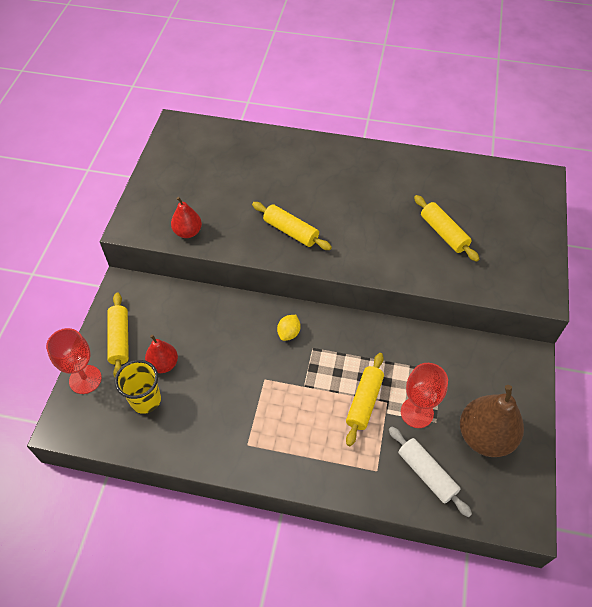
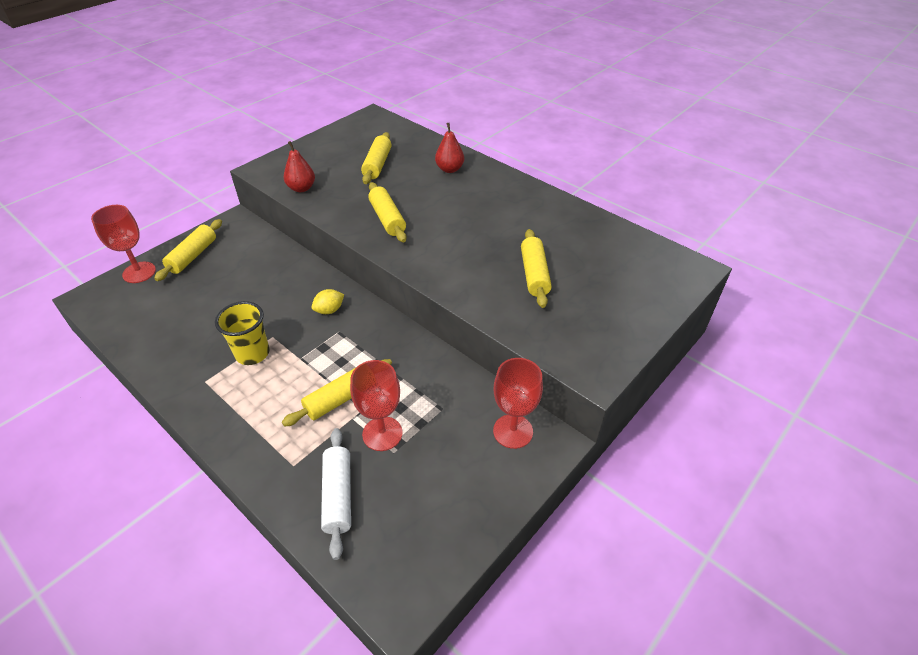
camera: 30 degrees right, 10 degrees down
yellow cup [115,360,161,414] -> yellow cup moved to [215,301,270,365]
red pear [145,335,178,373] -> red pear moved to [435,123,464,173]
brown pear [460,385,524,457] -> none
none -> yellow rolling pin [361,132,391,184]
none -> red goblet [493,358,543,449]

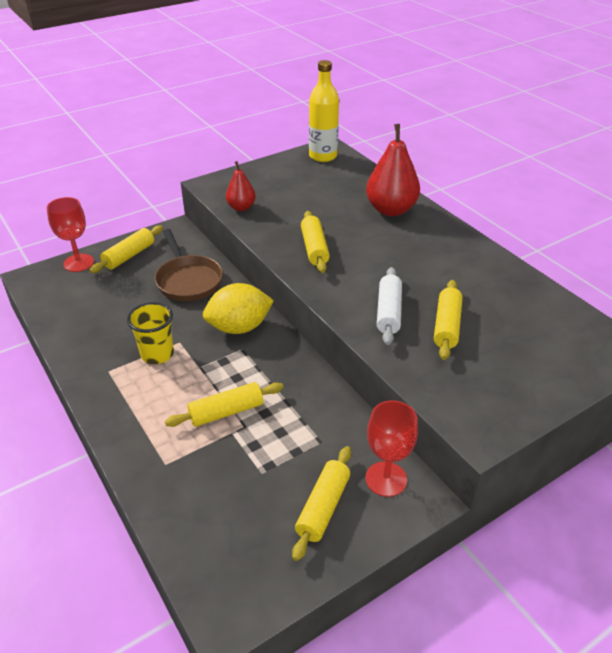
camera: 15 degrees right, 5 degrees down
yellow lemon [312,289,344,314] -> yellow lemon [203,283,274,334], size x2.05
white rolling pin [321,428,351,560] -> white rolling pin moved to [377,267,402,345]
red goblet [350,360,403,451] -> none
yellow rolling pin [361,132,391,184] -> yellow rolling pin moved to [292,446,351,561]
red pear [435,123,464,173] -> red pear [366,124,420,216], size x1.77
none -> brown pan [155,229,223,301]
none -> yellow bottle [309,60,339,162]

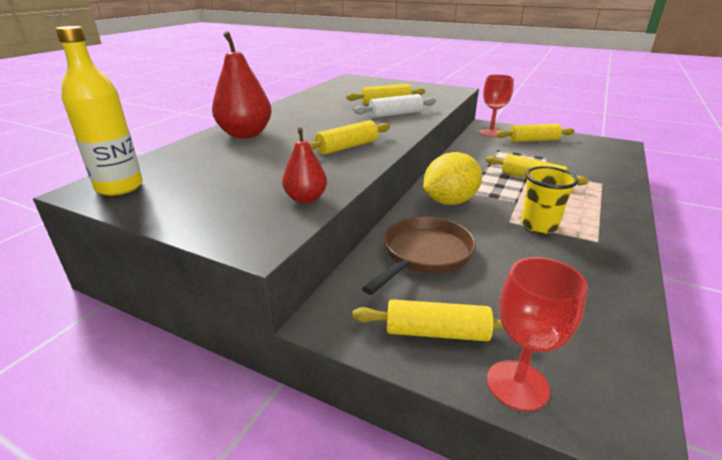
camera: 120 degrees left, 10 degrees down
yellow lemon [203,283,274,334] -> yellow lemon turned 75 degrees counterclockwise [423,152,482,205]

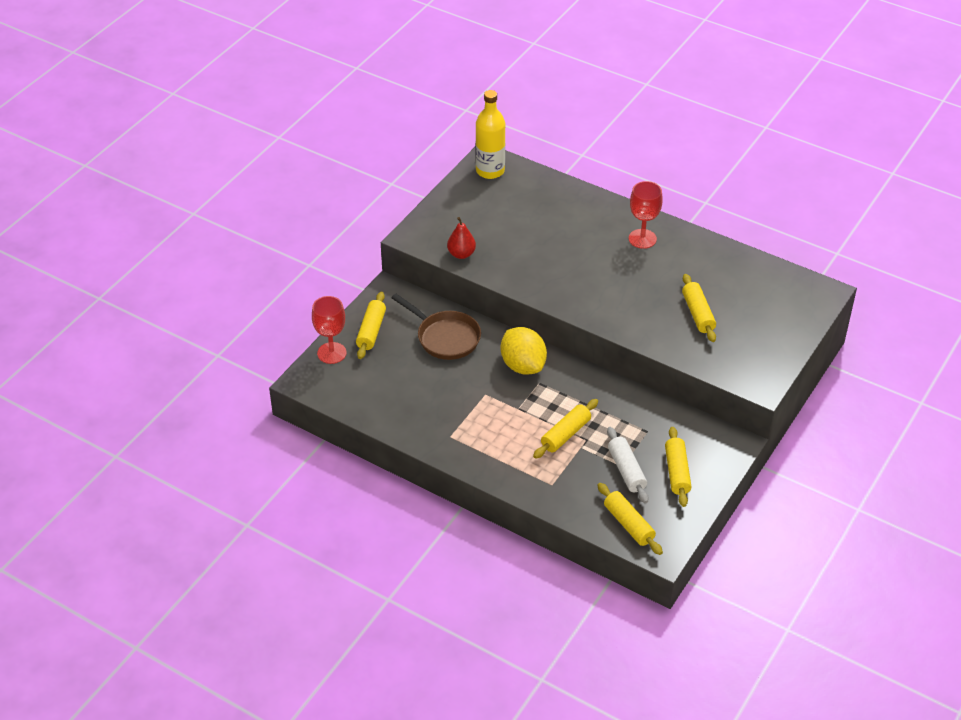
camera: 95 degrees right, 15 degrees up
red pear [212,31,272,139] -> none
yellow rolling pin [308,120,390,155] -> yellow rolling pin moved to [597,483,663,555]
white rolling pin [354,94,436,118] -> white rolling pin moved to [607,427,649,503]
red goblet [479,74,514,137] -> red goblet moved to [629,181,663,249]
yellow cup [521,166,578,234] -> none

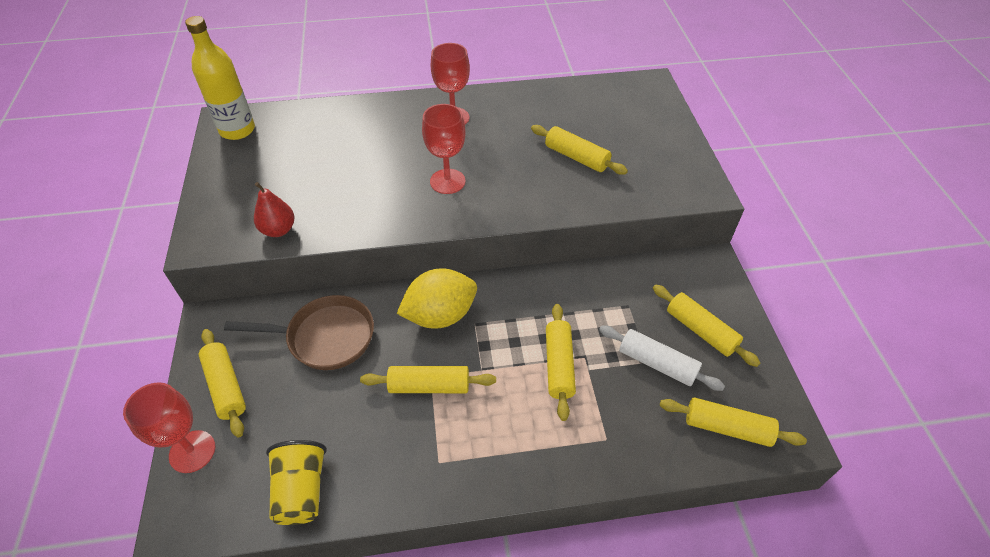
camera: 40 degrees left, 5 degrees up
yellow lemon [501,327,547,375] -> yellow lemon turned 45 degrees counterclockwise [397,269,477,329]
none -> yellow cup [266,440,327,525]
none -> yellow rolling pin [360,366,496,393]
none -> red goblet [422,104,466,194]

